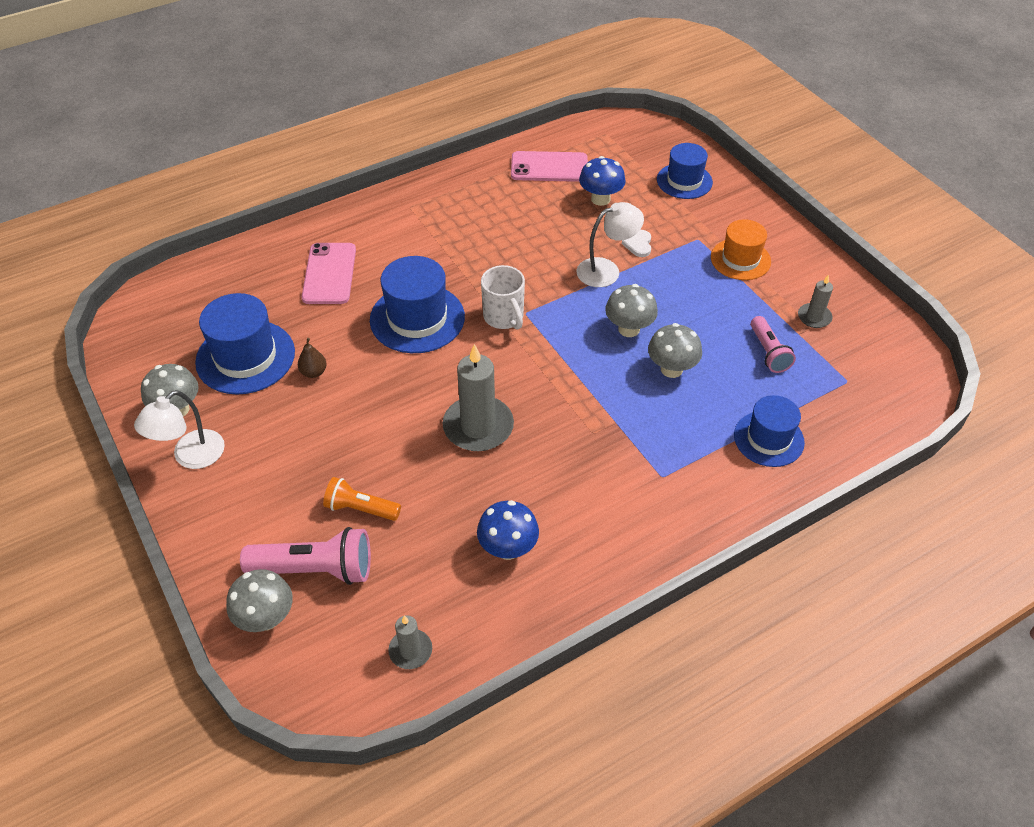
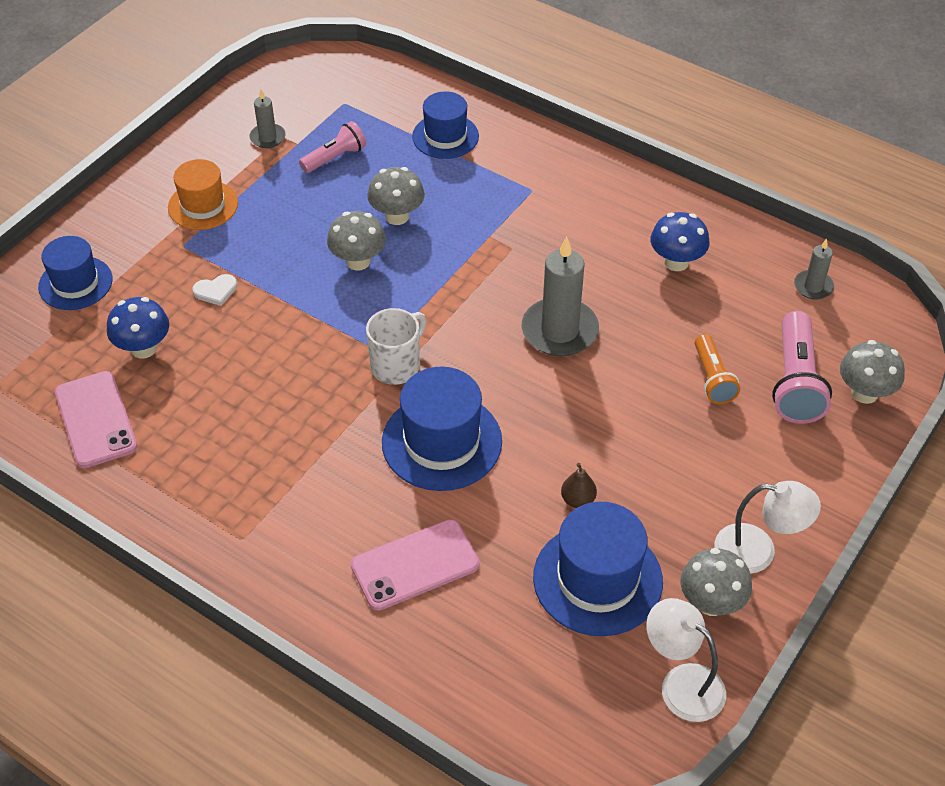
camera: 115 degrees left, 0 degrees up
pink flashlight [240,527,371,585] -> pink flashlight turned 150 degrees counterclockwise [772,311,832,424]
white lamp [577,202,644,287] -> white lamp moved to [646,598,726,722]

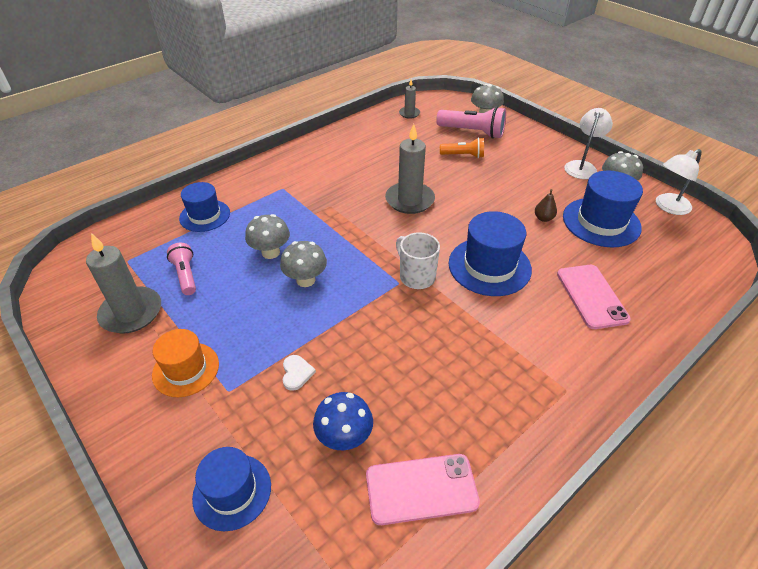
camera: 75 degrees left, 5 degrees down
grey candle [249,90,286,148] -> grey candle [86,233,161,333], size x1.91
blue mushroom [650,212,710,271] -> none

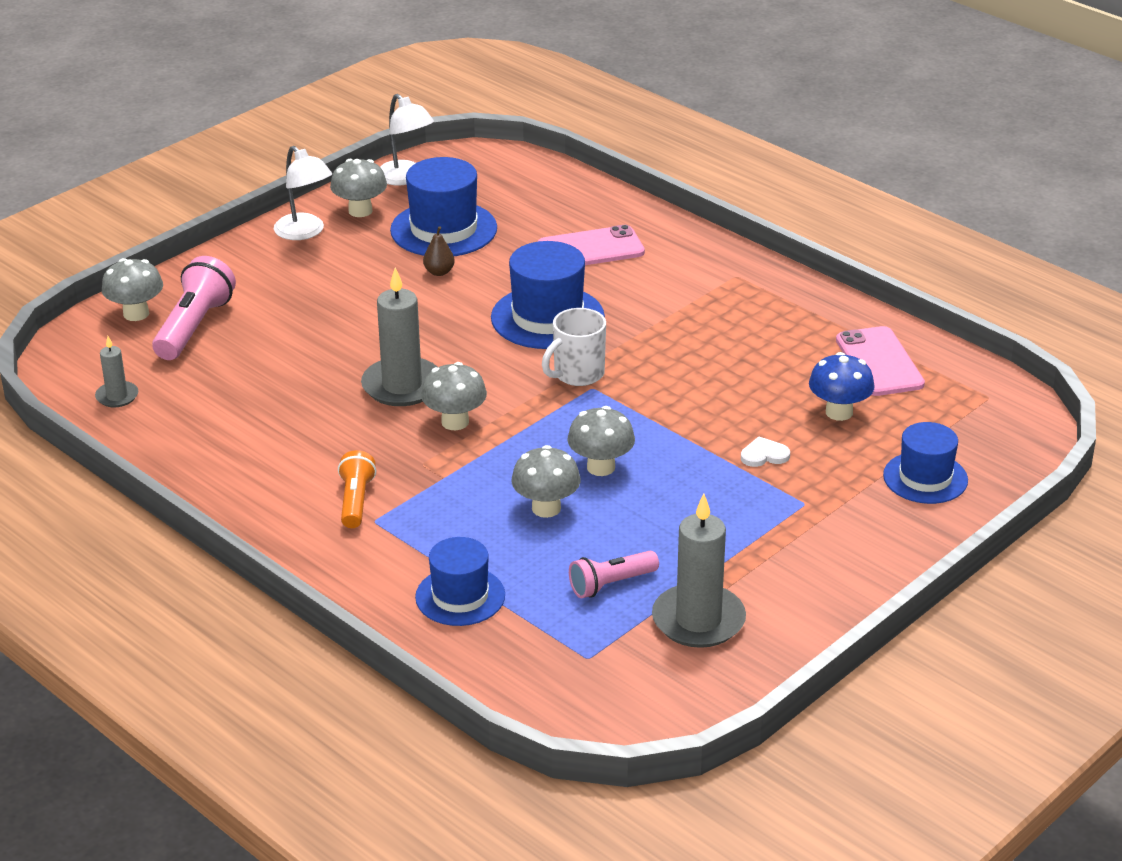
camera: 95 degrees left, 10 degrees down
orange hat [152,329,219,397] -> none
orange flashlight [440,137,484,158] -> orange flashlight moved to [338,450,376,528]
white lamp [564,108,613,179] -> white lamp turned 150 degrees counterclockwise [274,146,332,240]
none -> grey mushroom [421,362,487,430]

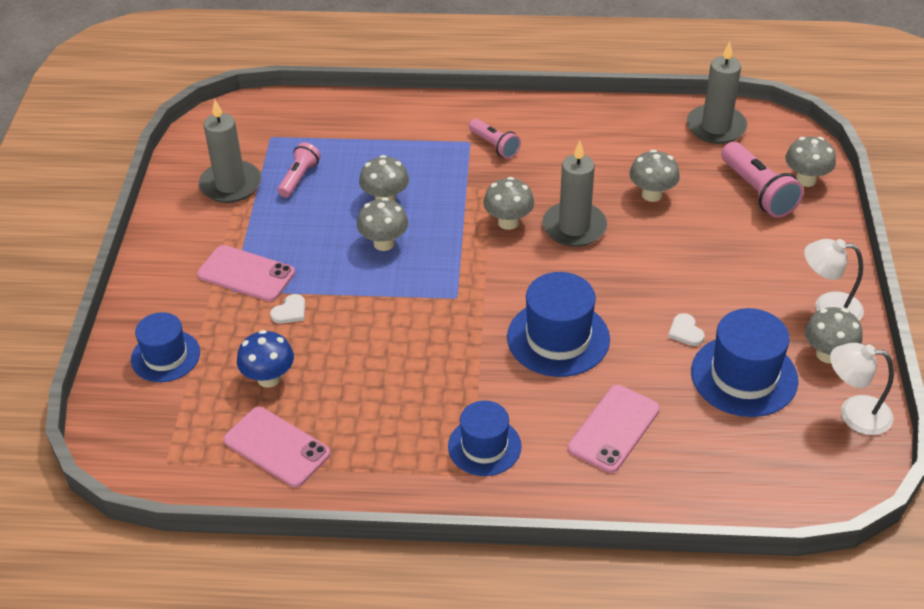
camera: 140 degrees right, 10 degrees up
grey candle [95,336,138,407] -> grey candle [687,41,747,144], size x1.91
orange flashlight [338,450,376,528] -> pink flashlight [469,119,521,159]
blue hat [415,537,505,626] -> blue hat moved to [448,400,522,476]
brown pear [423,226,455,276] -> white heart [668,313,705,346]
white mug [542,308,606,386] -> none
none -> pink phone [197,245,295,302]
none -> grey mushroom [629,150,680,202]

